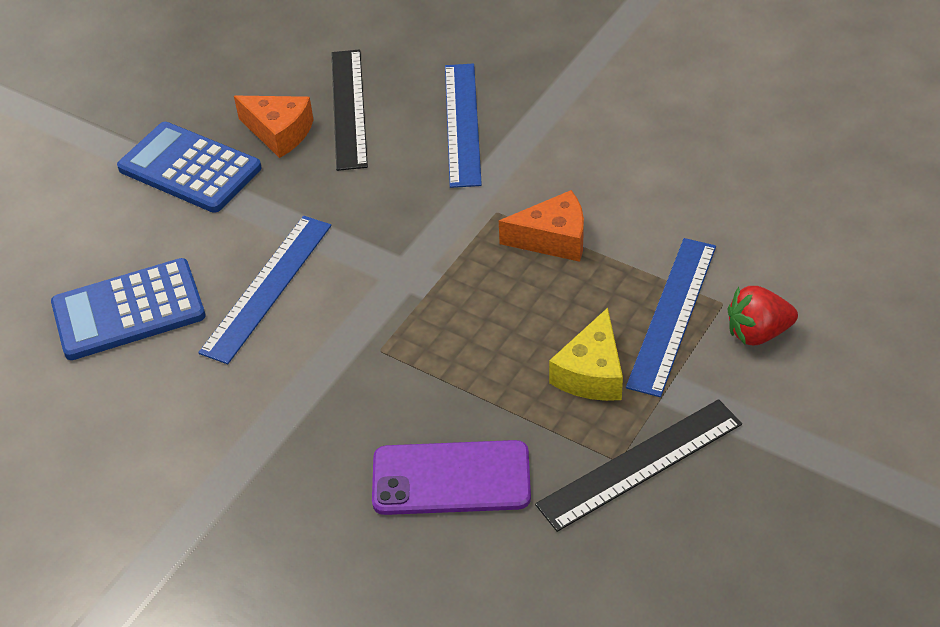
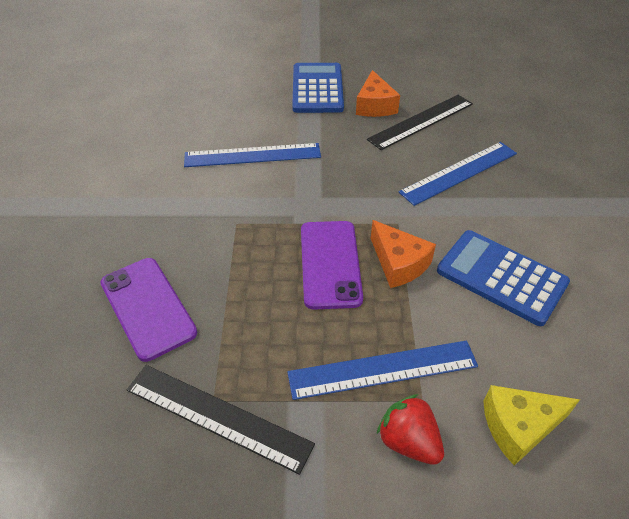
camera: 55 degrees right, 0 degrees up
blue calculator [51,258,205,360] -> blue calculator moved to [437,230,570,326]
yellow cheese [549,308,623,401] -> yellow cheese moved to [483,385,580,465]
none -> purple phone [301,221,363,310]

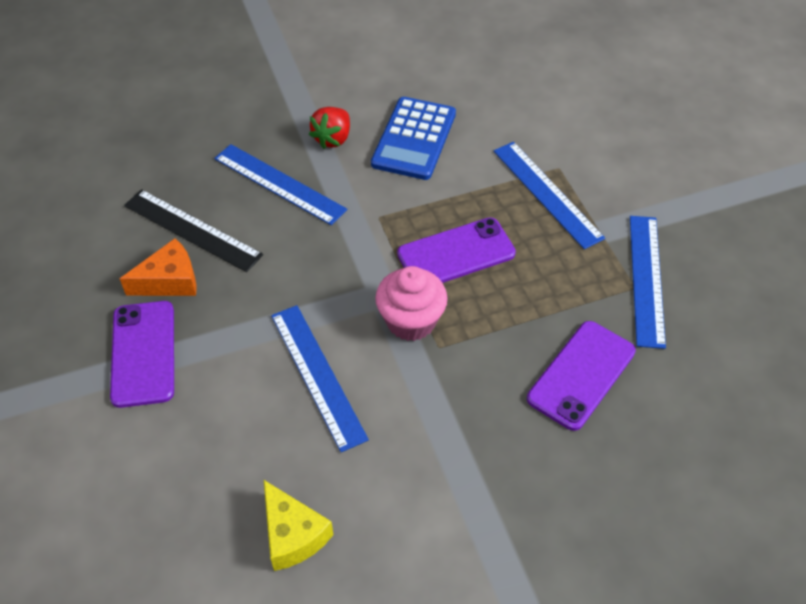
camera: 110 degrees left, 5 degrees up
black ruler [127,365,315,475] -> blue ruler [630,216,666,349]
blue calculator [292,63,344,113] -> purple phone [110,301,174,408]
orange cheese [371,220,436,288] -> none
red strawberry [377,394,444,465] -> red strawberry moved to [309,107,350,149]
yellow cheese [483,385,580,465] -> yellow cheese moved to [264,480,333,571]
none -> pink cupcake [375,266,448,341]

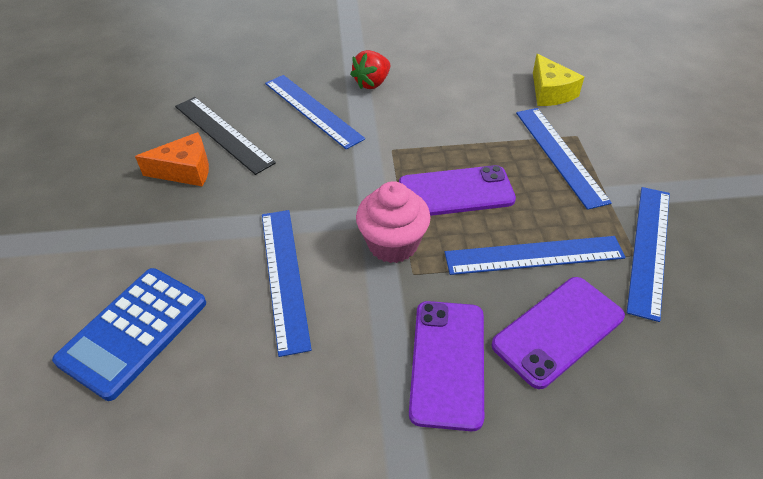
camera: 15 degrees right, 5 degrees down
purple phone [110,301,174,408] -> purple phone moved to [409,301,484,431]
yellow cheese [264,480,333,571] -> yellow cheese moved to [533,54,584,106]
blue calculator [371,97,456,180] -> blue calculator moved to [52,268,206,401]
none -> blue ruler [444,236,625,275]

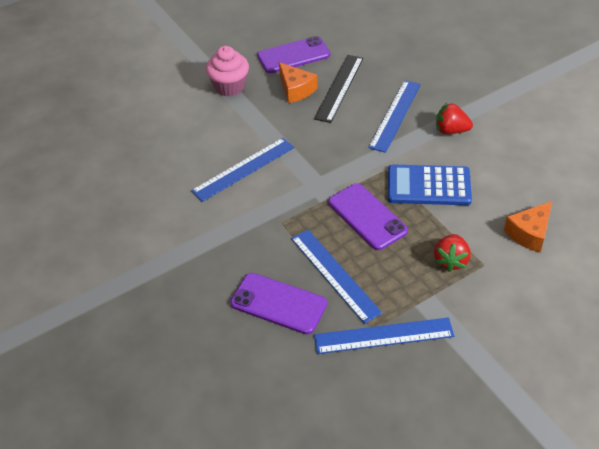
camera: 65 degrees right, 0 degrees up
blue calculator [52,268,206,401] -> blue calculator moved to [388,165,472,205]
pink cupcake [356,181,431,263] -> pink cupcake moved to [206,46,249,96]
purple phone [409,301,484,431] -> purple phone moved to [257,36,330,73]
blue ruler [516,108,612,210] -> red strawberry [434,234,471,272]
yellow cheese [533,54,584,106] -> orange cheese [504,201,552,252]

